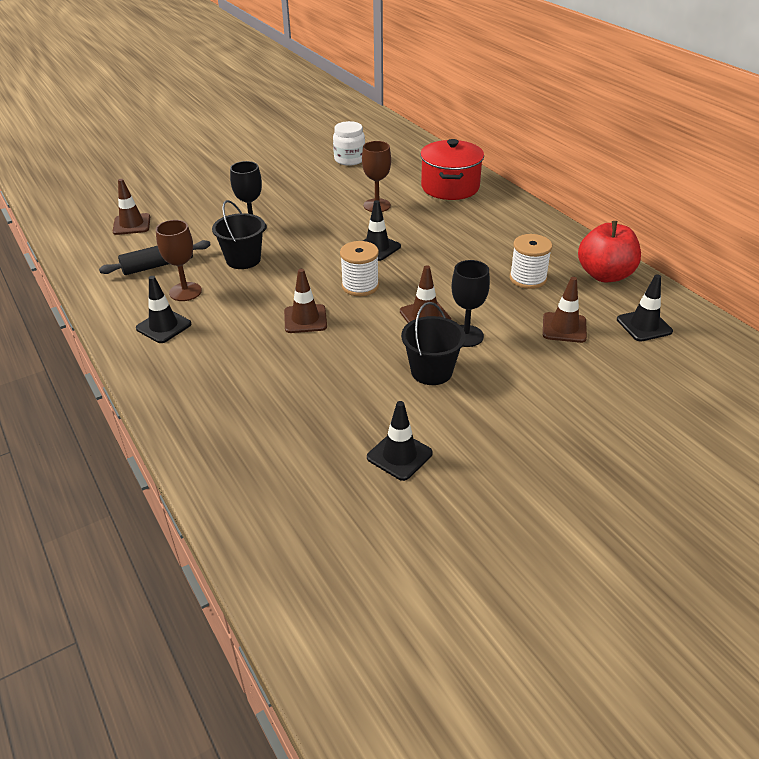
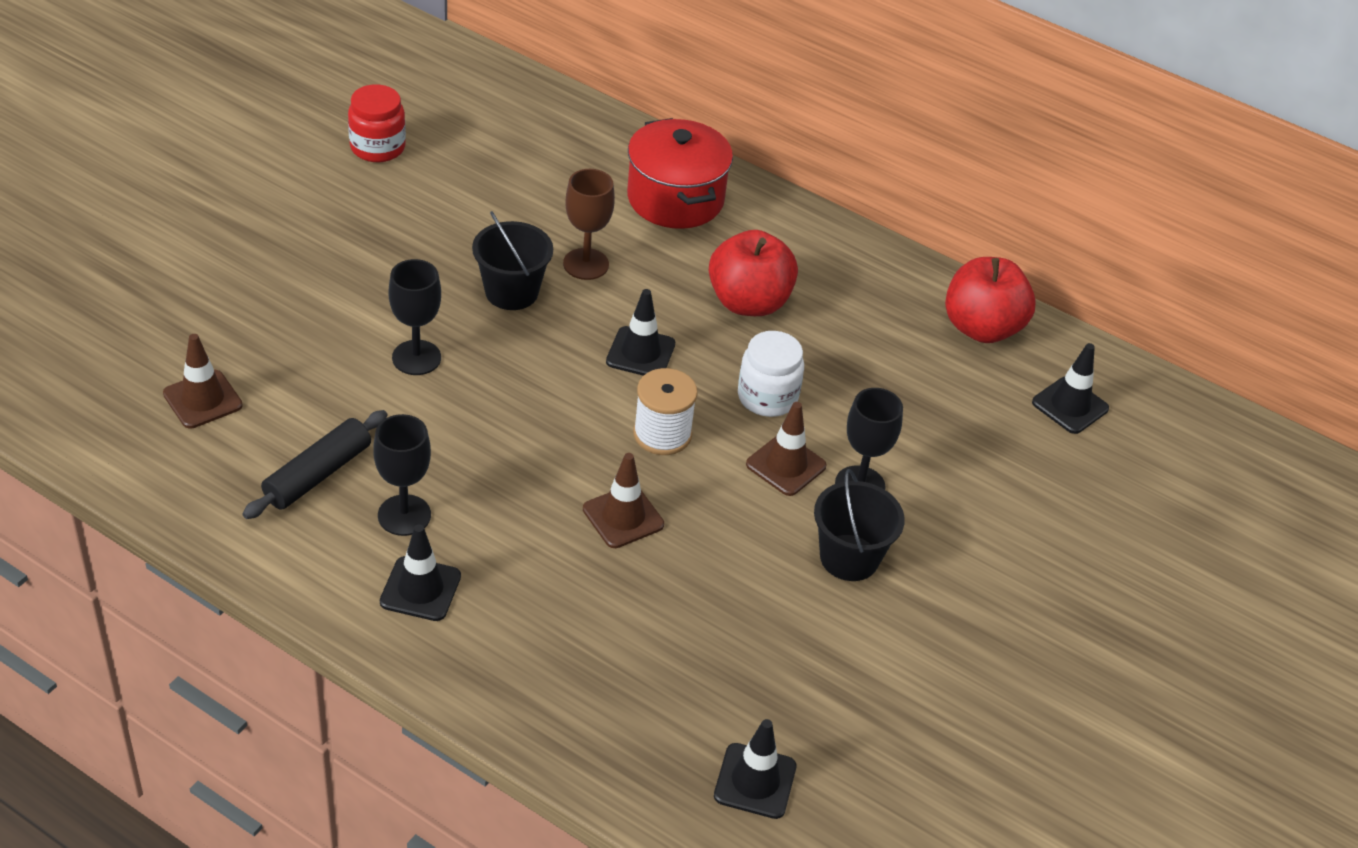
camera: 30 degrees left, 5 degrees up
brown goblet [156,220,202,301] -> black goblet [373,414,431,536]
black bucket [212,200,265,269] -> black bucket moved to [472,211,553,310]
white jar [333,121,365,166] -> white jar moved to [738,331,804,417]
black traffic cone [367,401,433,481] -> black traffic cone moved to [714,719,797,819]
white spool [510,234,552,289] -> none
brown traffic cone [543,277,587,343] -> none
none -> red jar [348,84,406,162]
none -> red apple [709,230,798,316]

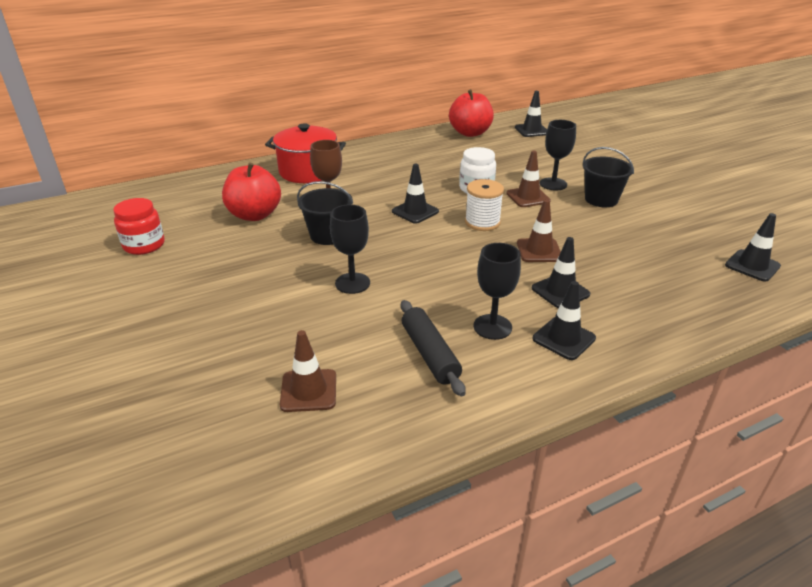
camera: 55 degrees left, 10 degrees down
red apple [709,230,798,316] -> red apple moved to [222,162,281,221]
none -> black traffic cone [532,237,590,308]

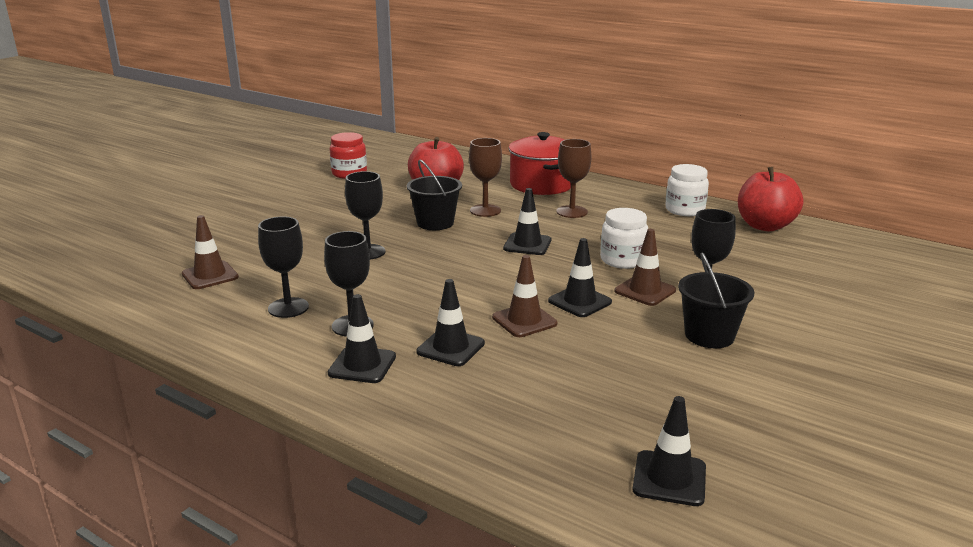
camera: 60 degrees right, 10 degrees down
black rolling pin [401,300,466,397] -> black goblet [258,216,309,318]
white spool [465,179,504,231] -> none
black traffic cone [515,91,547,137] -> black traffic cone moved to [548,238,612,317]
none -> brown goblet [556,139,591,218]
none -> white jar [665,164,709,216]

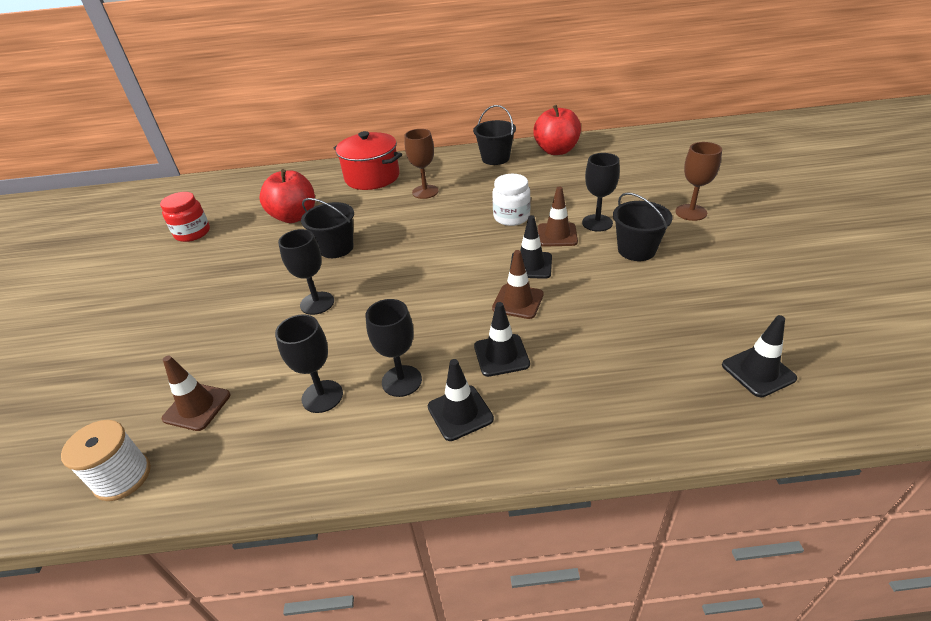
camera: 35 degrees left, 15 degrees up
brown goblet [469,138,502,217] -> brown goblet moved to [675,142,722,221]
black traffic cone [503,188,551,255] -> none
white jar [665,164,709,216] -> black bucket [473,105,516,165]
none -> white spool [61,420,151,501]

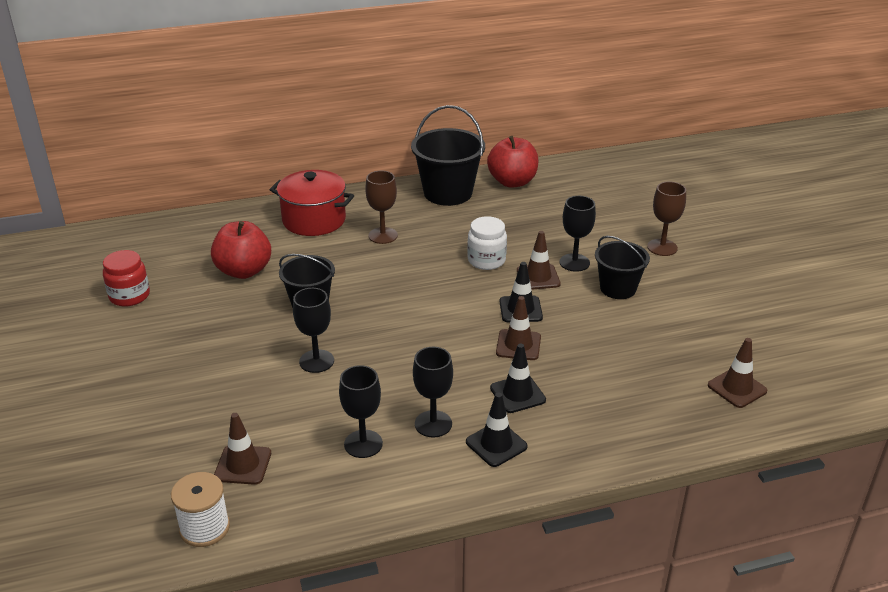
camera: 15 degrees left, 5 degrees down
black bucket [473,105,516,165] -> black bucket [411,105,485,206], size x1.56
black traffic cone [722,315,797,397] -> brown traffic cone [708,338,767,408]

